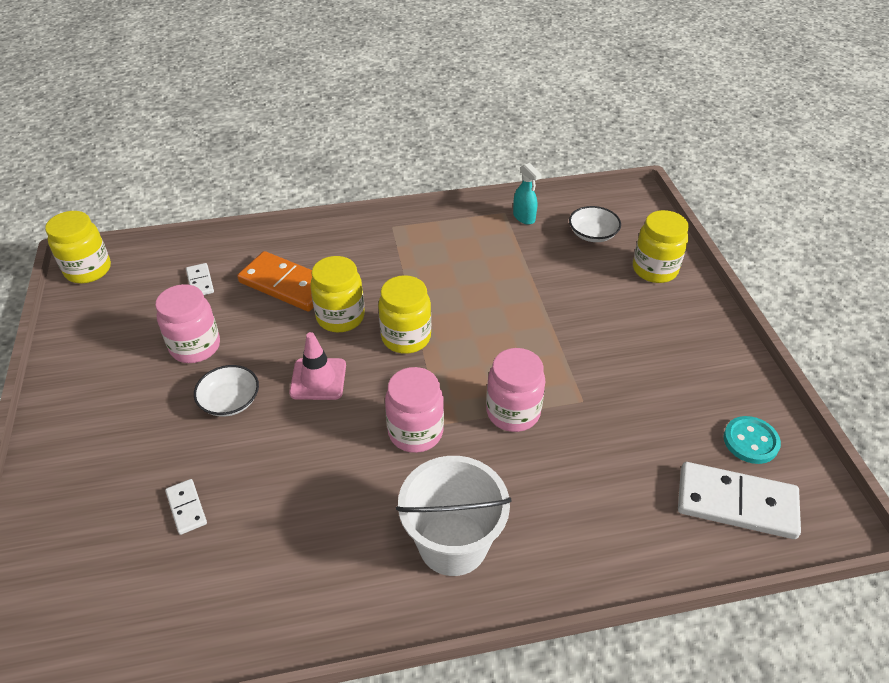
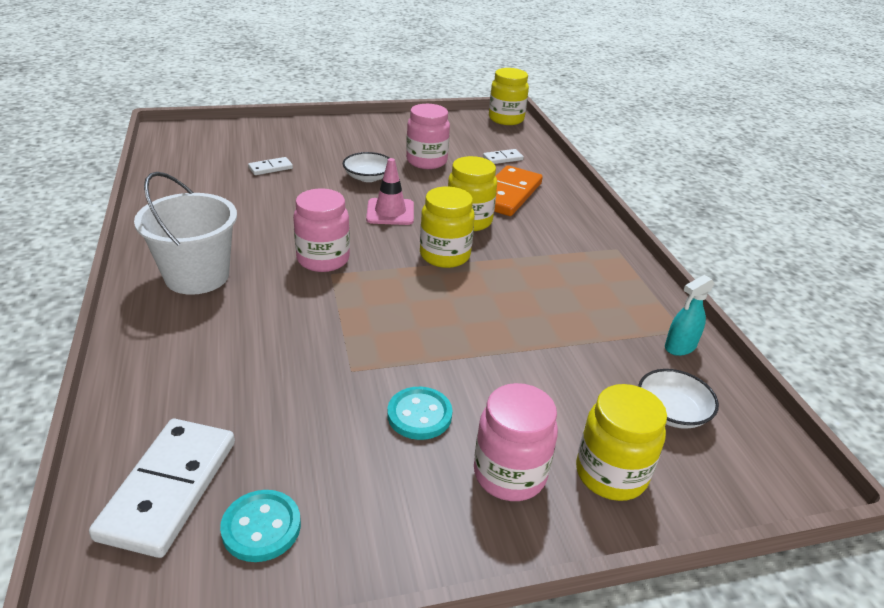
camera: 85 degrees right, 10 degrees down
pink jar [486,348,545,432] -> pink jar moved to [474,383,558,501]
none -> turquoise button [387,387,452,440]

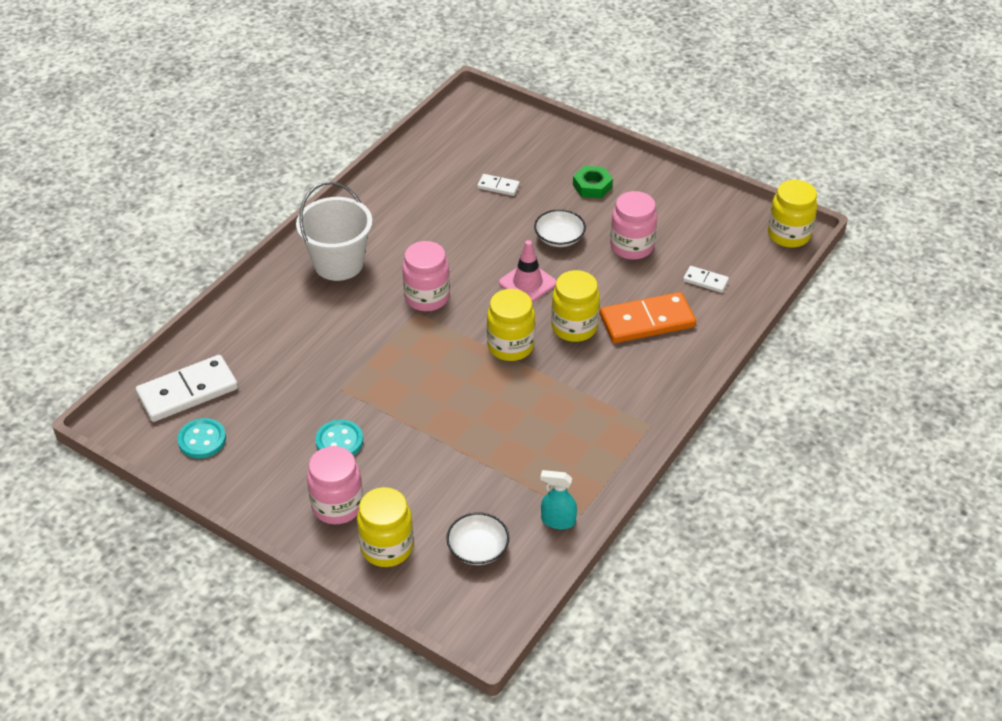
camera: 50 degrees right, 10 degrees up
none -> green nut [573,166,613,198]

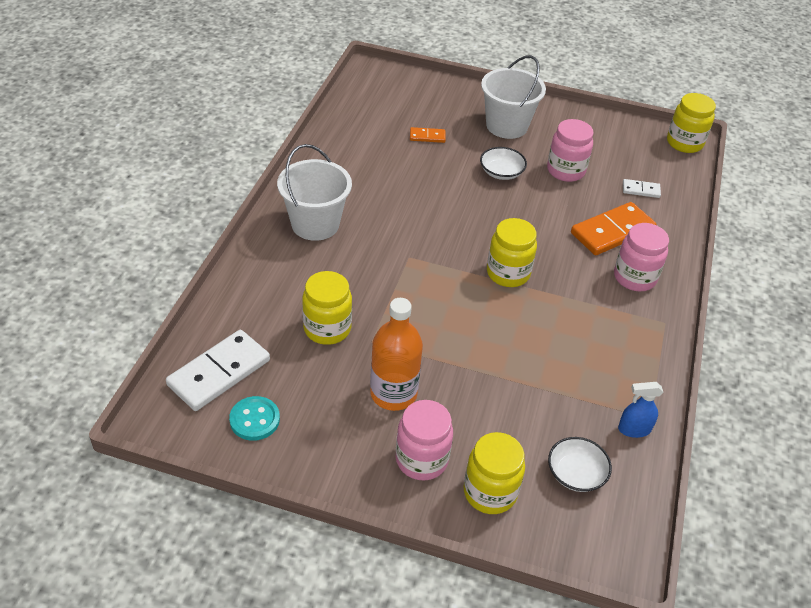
camera: 20 degrees left, 0 degrees up
turquoise button [315,420,363,456] -> orange bottle [370,298,423,411]
pink jar [402,241,450,311] -> pink jar moved to [614,223,669,291]
white domino [477,174,520,196] -> orange domino [410,127,446,143]
pink traffic cone [499,240,556,302] -> none
turquoise spray bottle [540,470,577,529] -> blue spray bottle [618,382,663,438]
yellow jar [551,270,600,342] -> yellow jar moved to [302,271,352,345]
green nut [573,166,613,198] -> white bucket [481,55,546,139]

